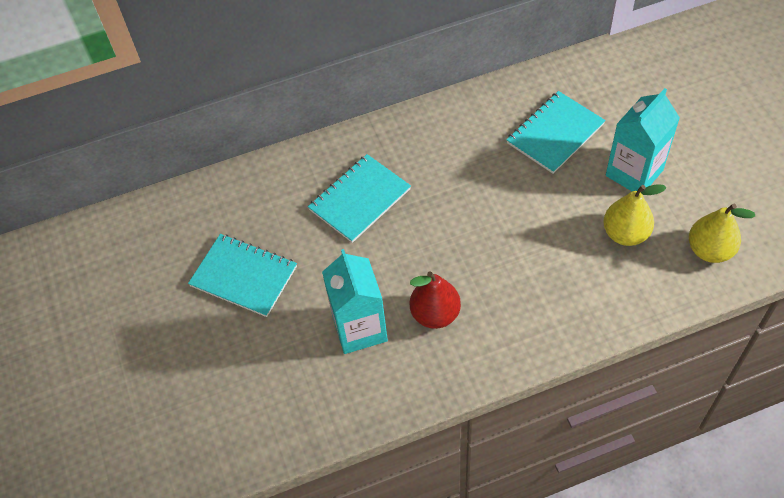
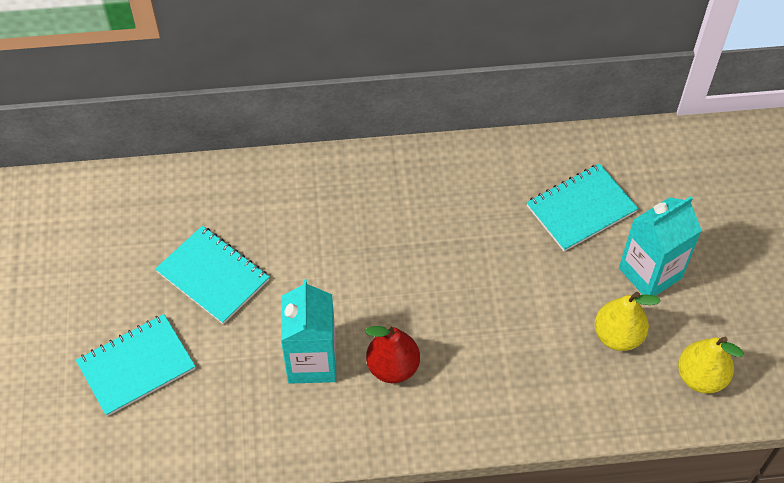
camera: 10 degrees right, 0 degrees up
turquoise notebook [308,154,411,243] -> turquoise notebook moved to [76,314,196,416]

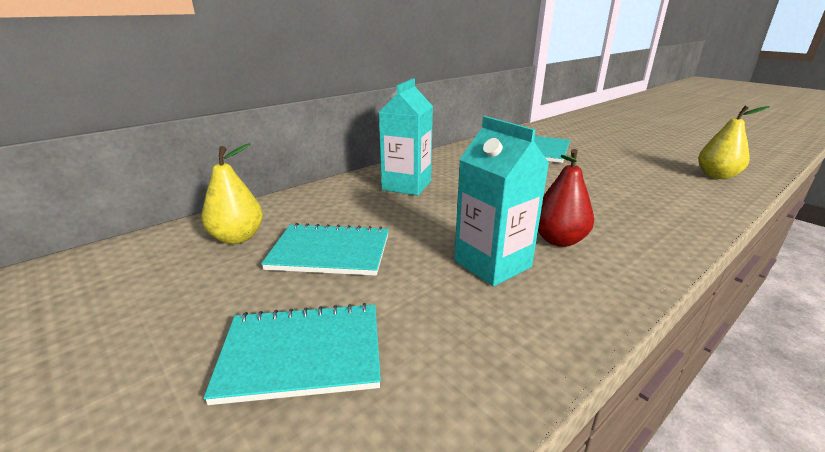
camera: 35 degrees left, 30 degrees down
turquoise notebook [76,314,196,416] -> turquoise notebook turned 60 degrees clockwise [203,303,381,405]
yellow pear [595,292,661,351] -> yellow pear moved to [201,143,263,244]
turquoise carton [619,196,702,296] -> turquoise carton moved to [379,78,433,196]

